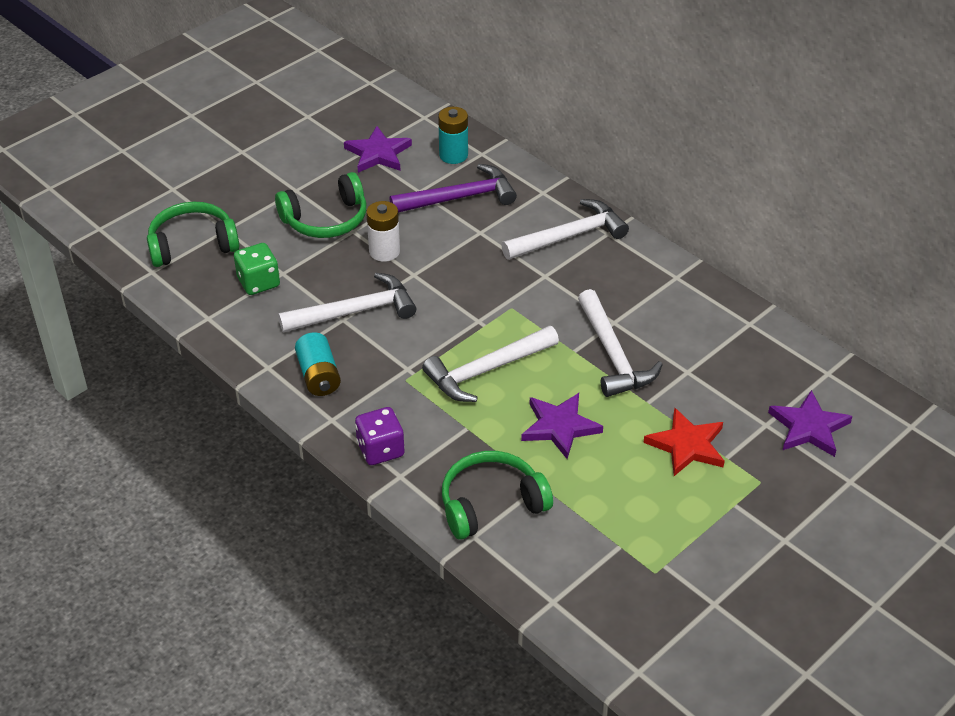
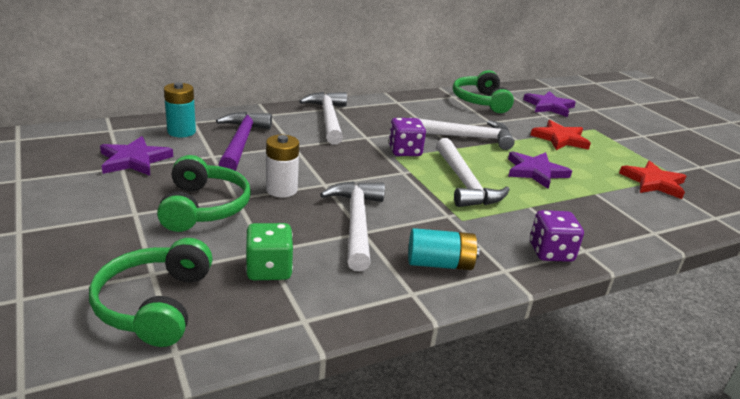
camera: 75 degrees left, 15 degrees down
green headphones [442,451,553,540] -> green headphones moved to [453,70,514,113]
none -> purple dice [389,118,426,156]
none -> red star [619,161,686,199]

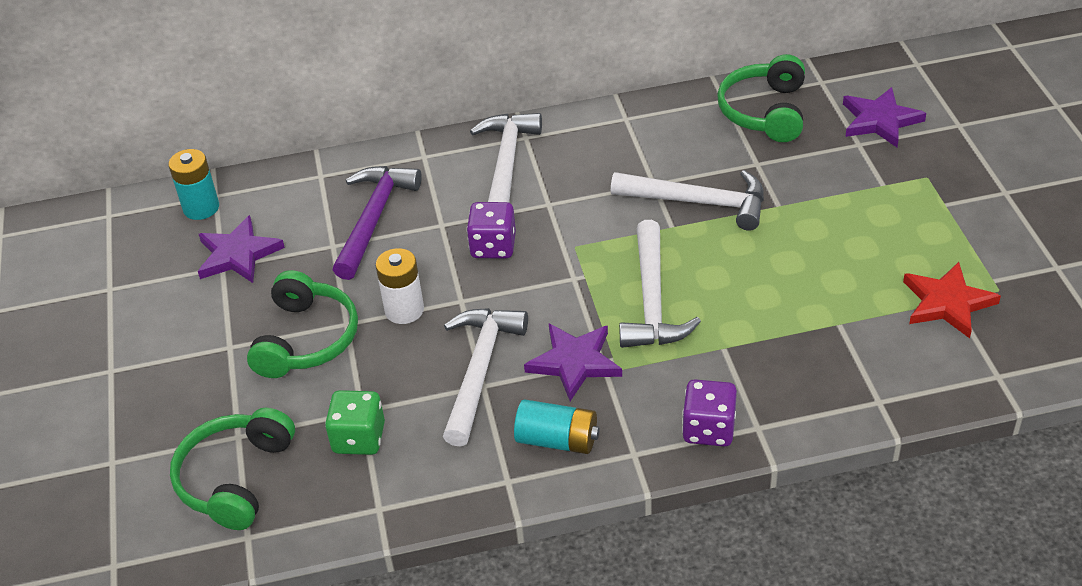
camera: 20 degrees right, 15 degrees up
turquoise battery [164,82,196,137] -> turquoise battery moved to [169,149,219,220]
purple dice [389,118,426,156] -> purple dice moved to [467,202,516,259]
purple star [508,151,572,189] -> purple star moved to [524,324,622,401]
red star [531,120,591,150] -> none

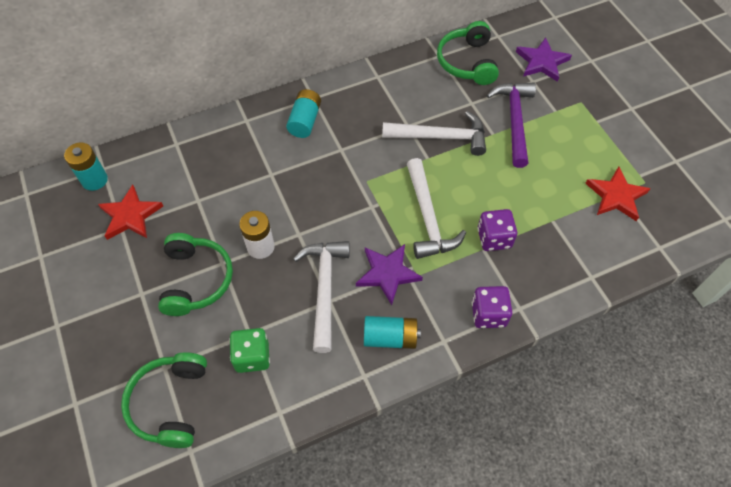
camera: 15 degrees left, 15 degrees up
purple star [198,215,285,283] -> red star [98,185,163,240]
purple hammer [333,166,422,280] -> purple hammer moved to [486,83,536,168]
purple dice [467,202,516,259] -> purple dice moved to [478,209,517,251]
white hammer [470,113,542,203] -> turquoise battery [286,89,321,138]

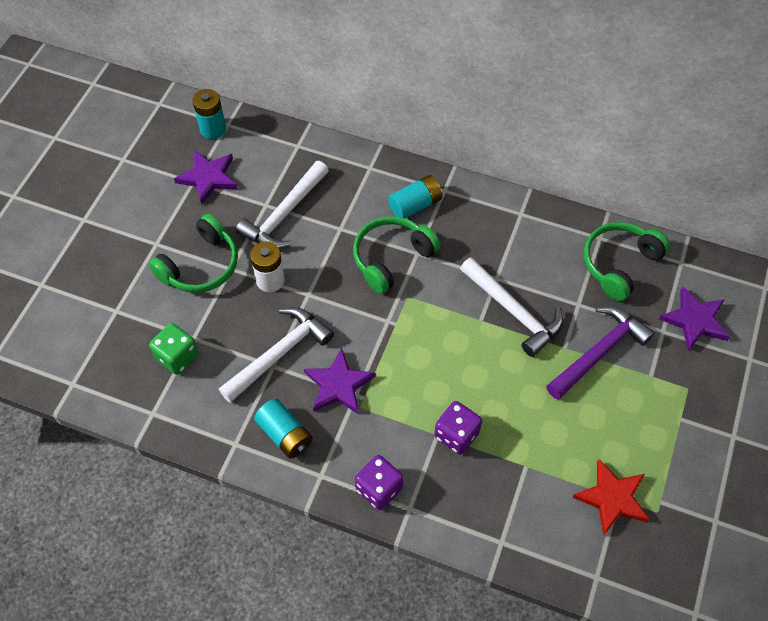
camera: 45 degrees right, 0 degrees up
red star [98,185,163,240] -> purple star [174,151,238,205]
green headphones [121,352,207,448] -> green headphones moved to [353,216,441,294]
white hammer [407,158,466,259] -> white hammer moved to [236,161,329,249]

